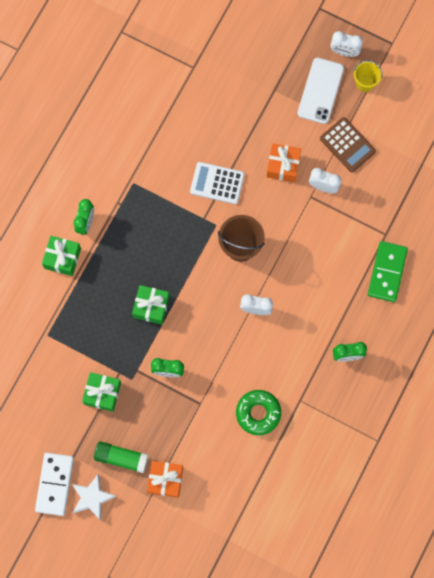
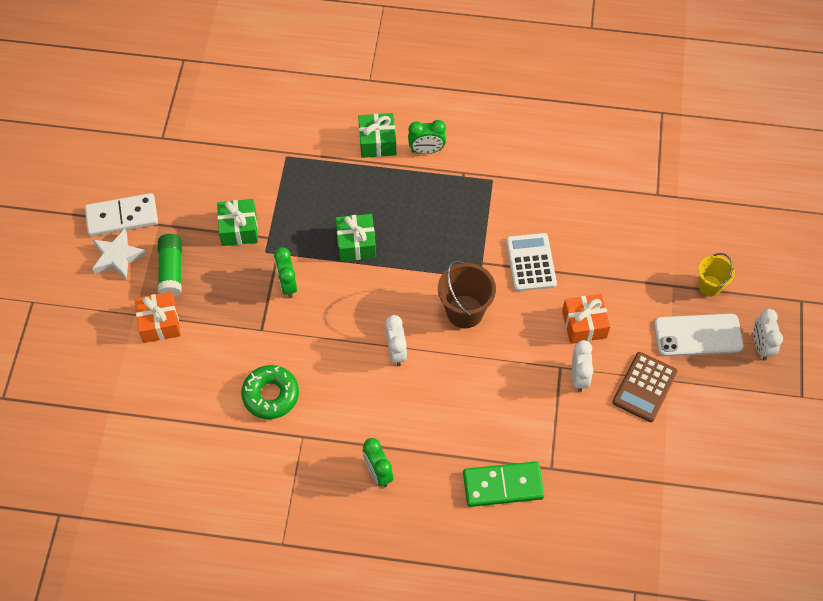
camera: 70 degrees right, 15 degrees down
yellow bucket [354,60,383,92] -> yellow bucket moved to [698,253,735,296]

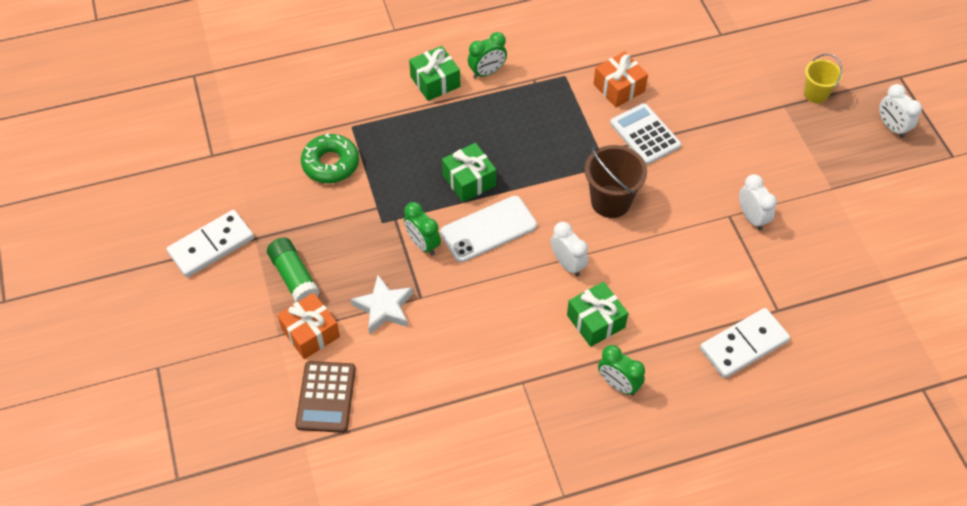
camera: 25 degrees left, 5 degrees down
white star [92,229,146,280] -> white star moved to [350,275,413,335]
green gift [217,199,258,246] -> green gift moved to [567,282,628,347]
green donut [241,365,299,419] -> green donut moved to [301,133,359,183]
green domino [463,461,544,507] -> white domino [700,308,790,378]
orange gift [562,294,611,344] -> orange gift moved to [593,51,648,108]
brown calculator [613,352,678,422] -> brown calculator moved to [295,361,356,433]
white phone [654,314,744,356] -> white phone moved to [440,196,537,262]

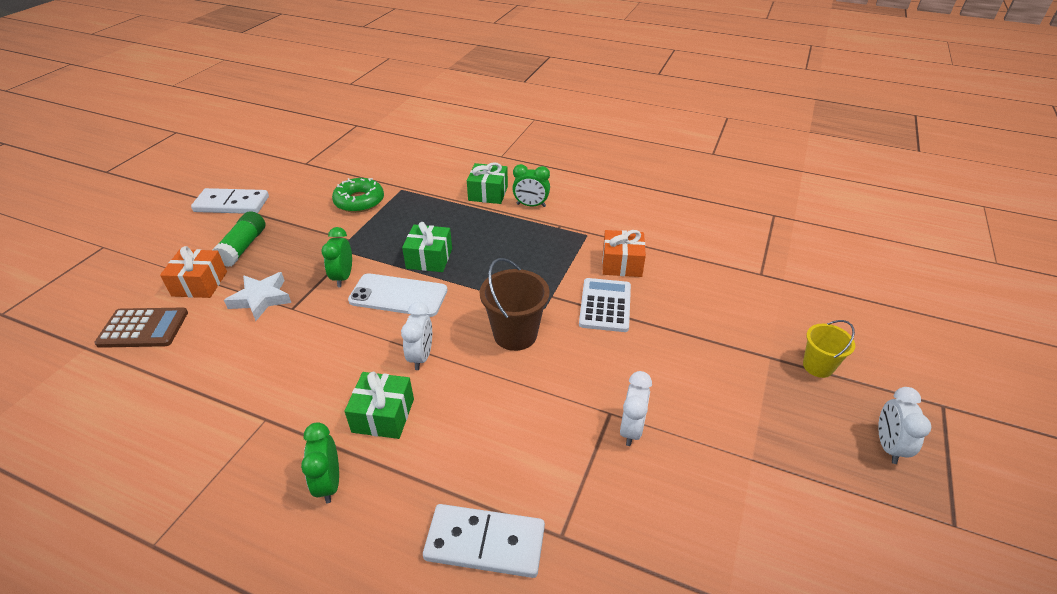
camera: 40 degrees right, 15 degrees down
brown calculator [295,361,356,433] -> brown calculator turned 135 degrees counterclockwise [94,308,188,348]

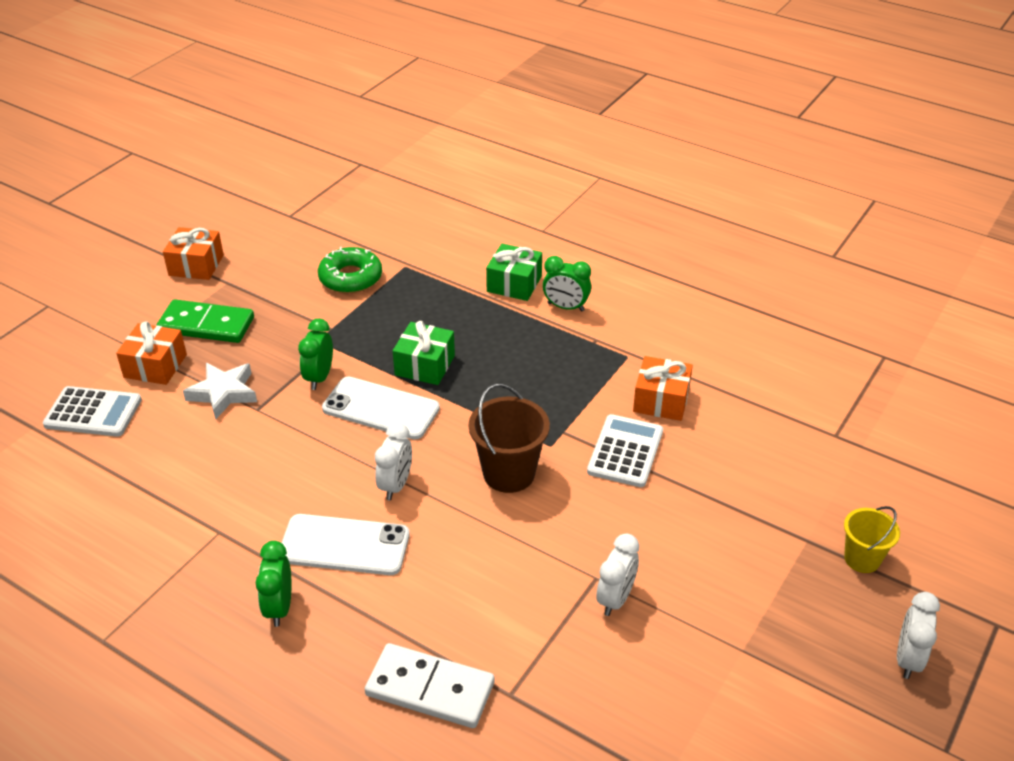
camera: 10 degrees right, 0 degrees up
brown calculator [94,308,188,348] -> white calculator [43,386,142,437]
white domino [191,188,269,214] -> orange gift [163,227,224,280]
green glue stick [212,211,265,267] -> green domino [156,299,254,343]
green gift [344,372,414,439] -> white phone [282,514,410,575]

